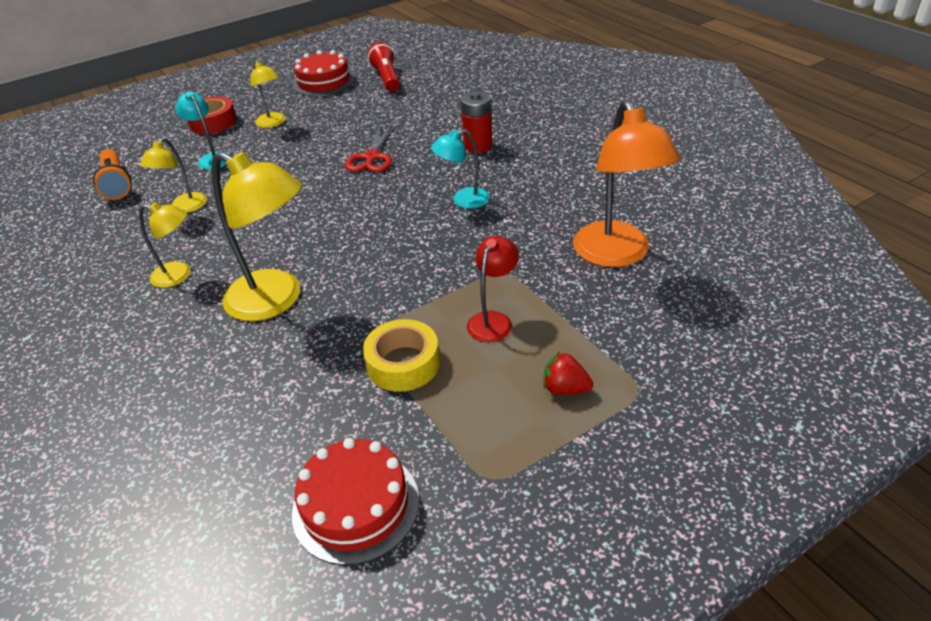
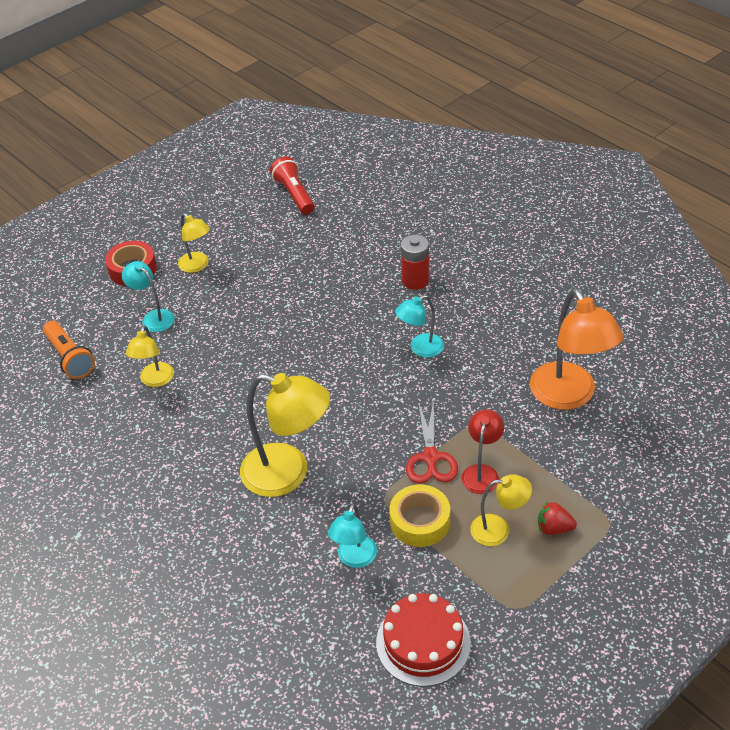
camera: 10 degrees left, 5 degrees up
yellow lamp [139,202,191,288] -> yellow lamp moved to [470,474,532,546]
red cake [292,50,355,97] -> none
red scissors [345,124,392,172] -> red scissors moved to [406,401,458,484]
none -> turquoise lamp [328,503,377,568]

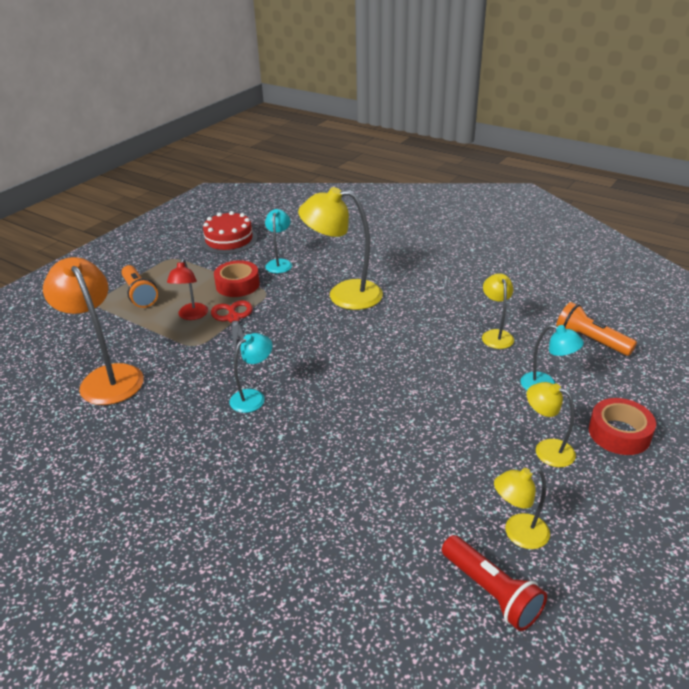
camera: 165 degrees right, 10 degrees down
yellow tape [390,485,450,547] -> red tape [214,260,260,297]
red battery [401,235,429,290] -> none
yellow lamp [470,474,532,546] -> yellow lamp moved to [494,468,550,549]
red strawberry [538,501,577,535] -> orange flashlight [121,265,158,308]

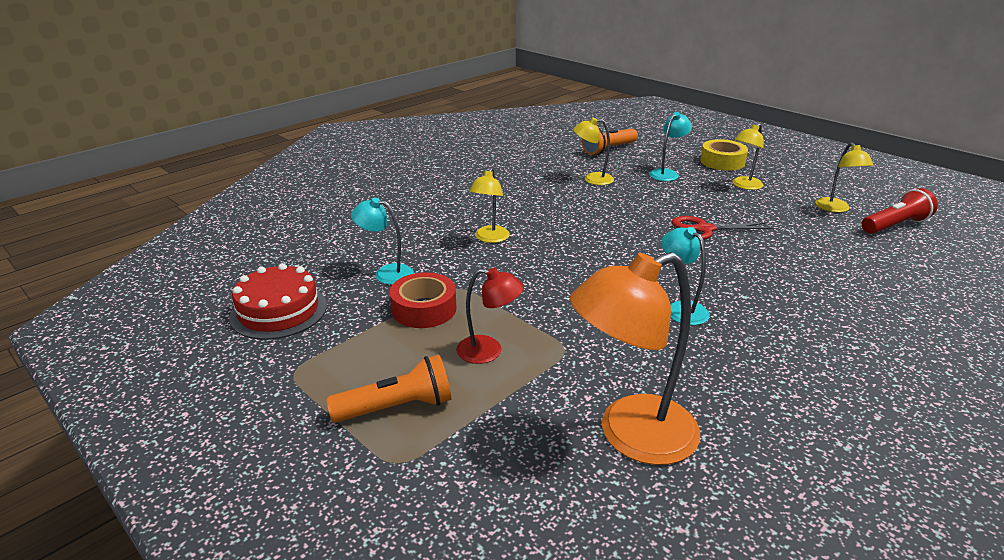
camera: 80 degrees left, 5 degrees down
red scissors [211,300,253,350] -> red scissors moved to [671,216,774,240]
yellow lamp [298,187,383,310] -> yellow lamp [469,168,510,243], size x0.54
red tape [589,398,656,455] -> yellow tape [700,139,748,171]

